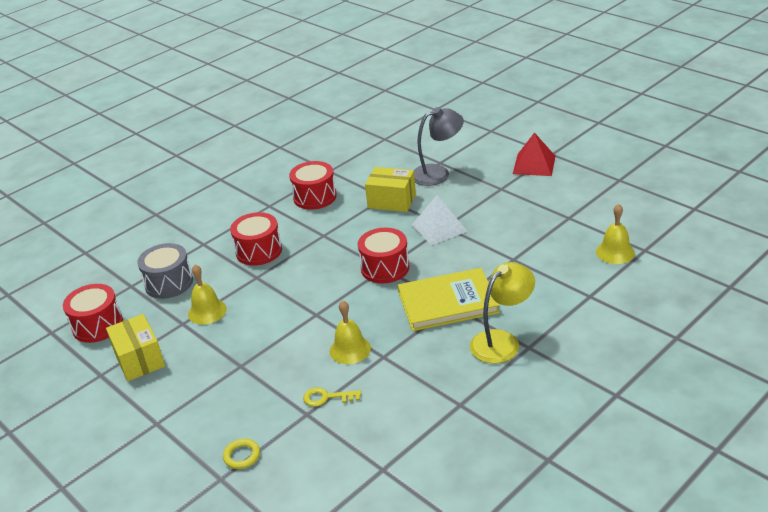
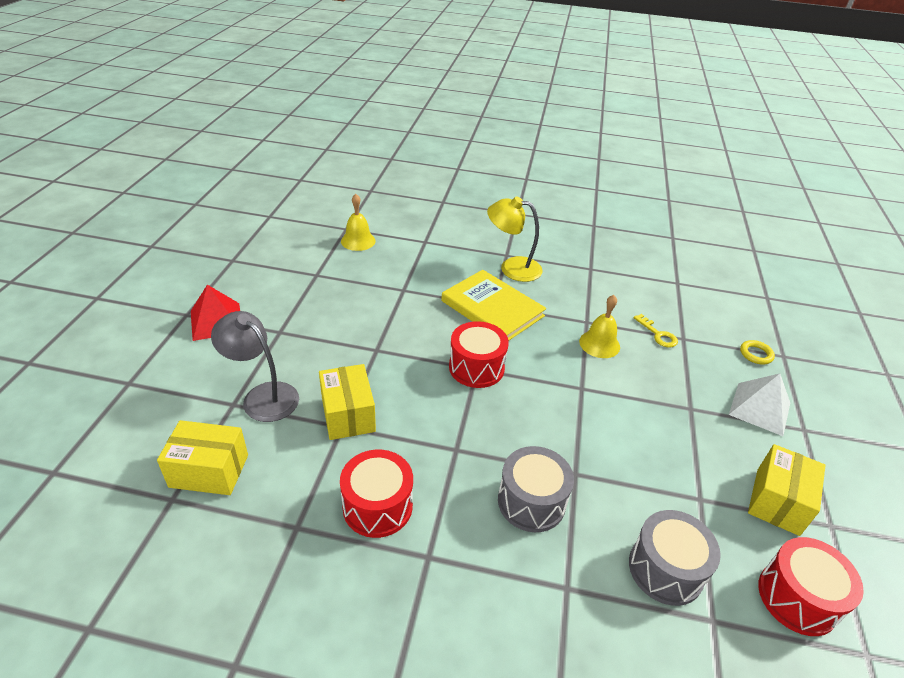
camera: 130 degrees left, 5 degrees up
yellow bell [188,265,227,325] -> none
red drum [230,212,282,266] -> grey drum [498,446,574,532]
white pyramid [412,195,468,245] -> white pyramid moved to [729,373,790,436]
none -> yellow box [157,420,248,495]

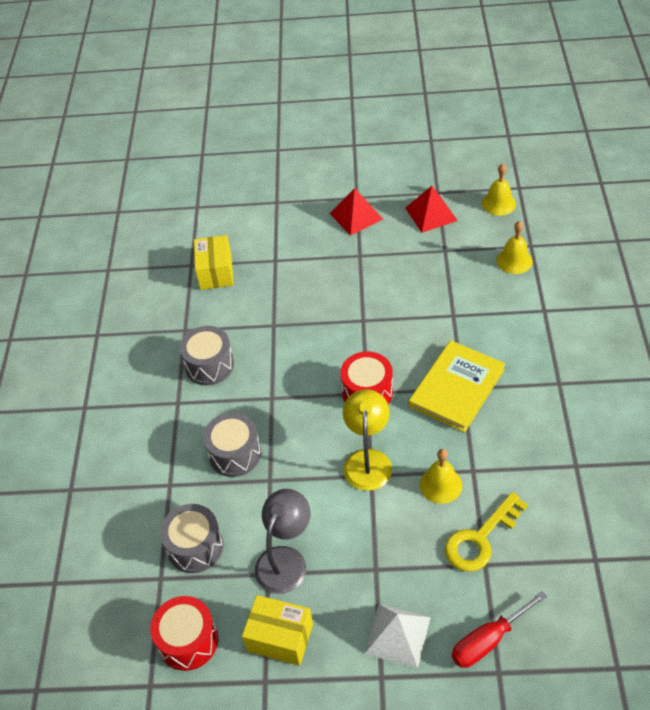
camera: 85 degrees right, 10 degrees up
grey lamp [211,311,299,422] -> grey lamp moved to [255,489,310,594]
yellow box [319,364,376,440] -> none
red drum [340,450,413,538] -> grey drum [179,326,234,385]
yellow lamp [487,196,543,282] -> yellow lamp moved to [343,389,392,491]
yellow key [633,314,678,347] -> yellow key [445,492,528,572], size x1.77
yellow ring [740,340,775,364] -> red screwdriver [452,591,547,668]
none -> red pyramid [405,186,458,233]
none -> yellow bell [482,164,516,216]

